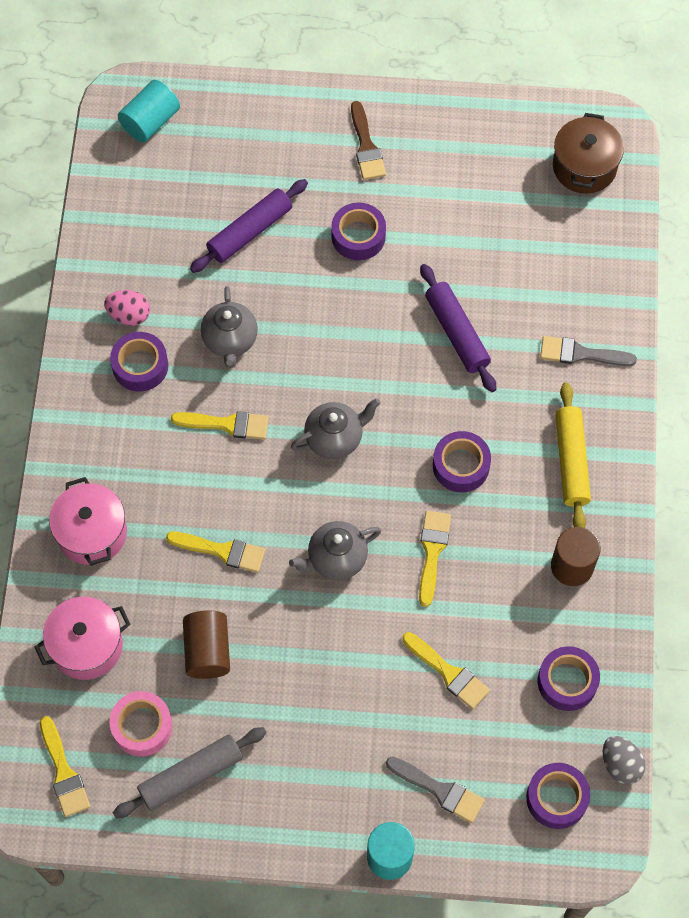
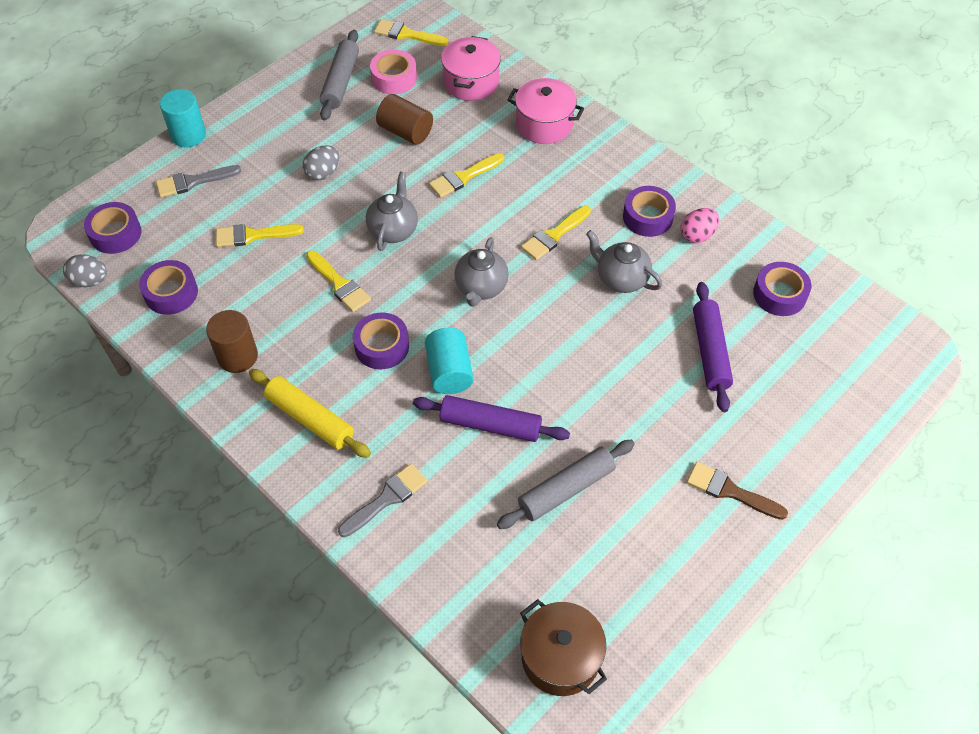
camera: 130 degrees right, 10 degrees down
turquoise cylinder [118,80,180,143] -> turquoise cylinder moved to [425,328,474,394]
purple tape [331,203,386,260] -> purple tape moved to [753,262,811,316]
none -> grey egg [303,145,339,181]
none -> grey rolling pin [497,440,635,529]

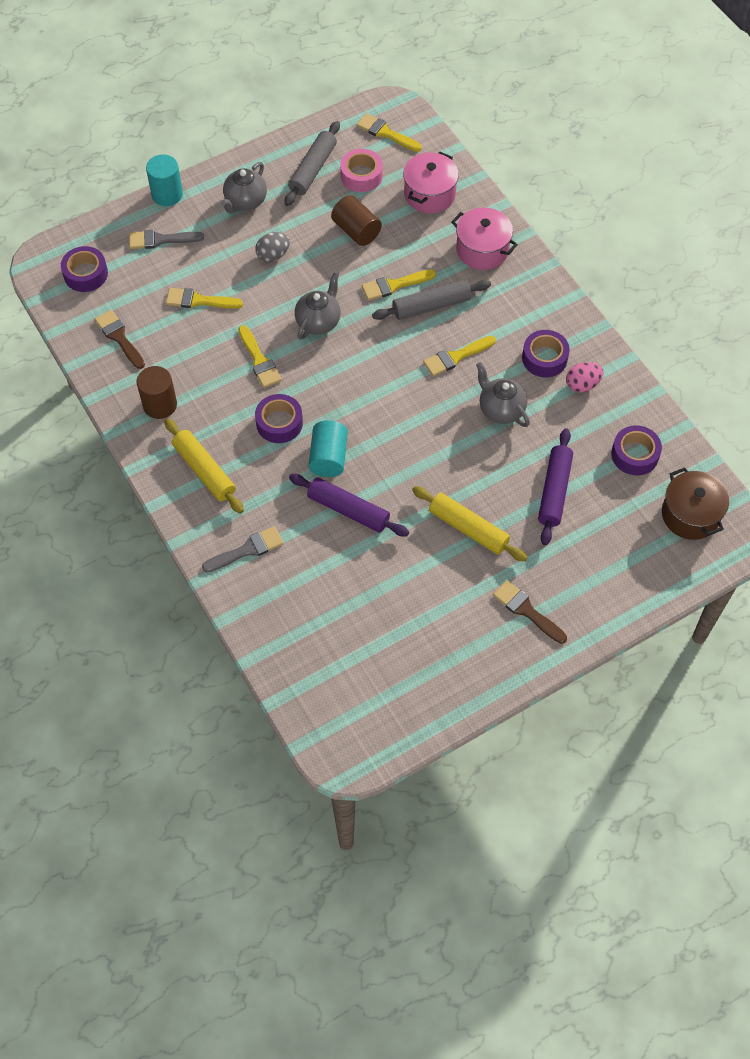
camera: 15 degrees right, 5 degrees up
grey egg [63,254,107,287] -> none
purple tape [139,260,198,315] -> brown brush [95,310,145,369]
grey teapot [455,237,509,307] -> grey teapot moved to [221,162,267,213]
grey rolling pin [497,440,635,529] -> grey rolling pin moved to [372,280,491,320]
brown pot [520,599,607,696] -> brown pot moved to [662,467,729,540]
none -> yellow rolling pin [412,486,528,562]

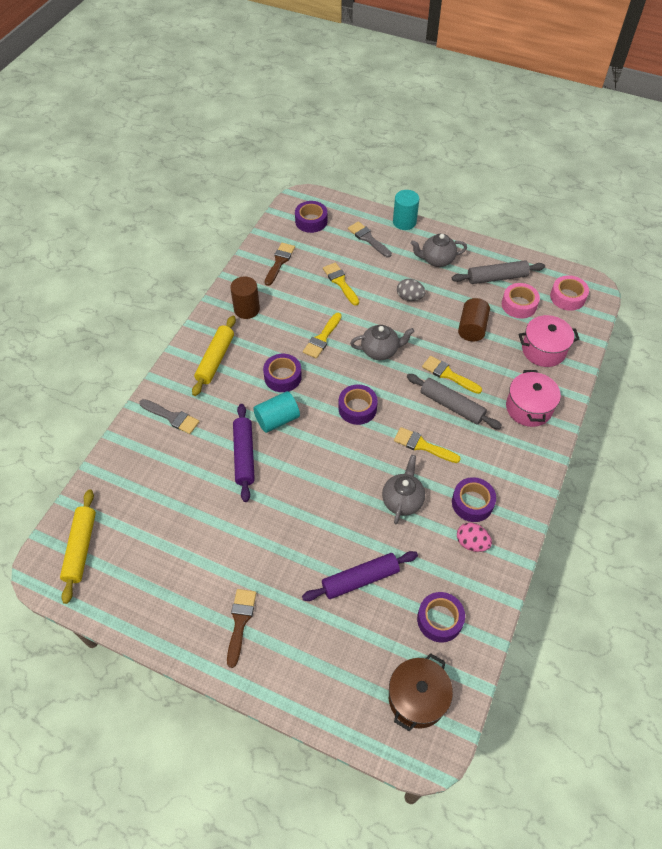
camera: 55 degrees right, 5 degrees down
yellow brush [357,113,422,152] -> pink tape [550,275,589,311]
yellow rolling pin [412,486,528,562] -> yellow rolling pin moved to [60,489,96,604]
none -> purple tape [338,385,378,425]

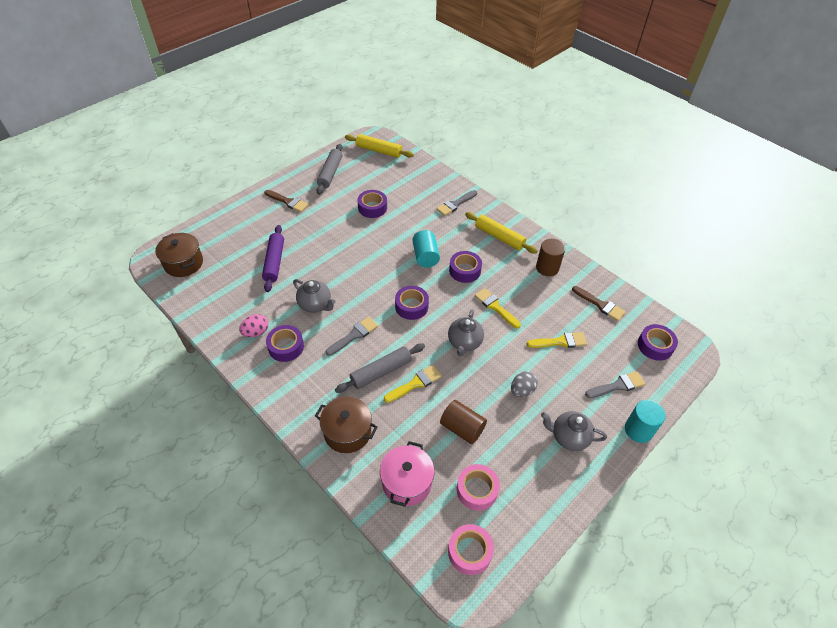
camera: 110 degrees right, 5 degrees down
purple rolling pin [233,404,255,502] -> none
yellow brush [394,427,461,463] -> grey brush [326,317,378,356]
grey teapot [411,234,467,267] -> grey teapot turned 90 degrees counterclockwise [541,411,607,451]
purple tape [417,592,465,642] -> purple tape moved to [357,190,387,218]
grey rolling pin [452,260,545,284] -> grey rolling pin moved to [317,144,342,195]
pink pot [506,370,561,427] -> brown pot [315,397,378,453]

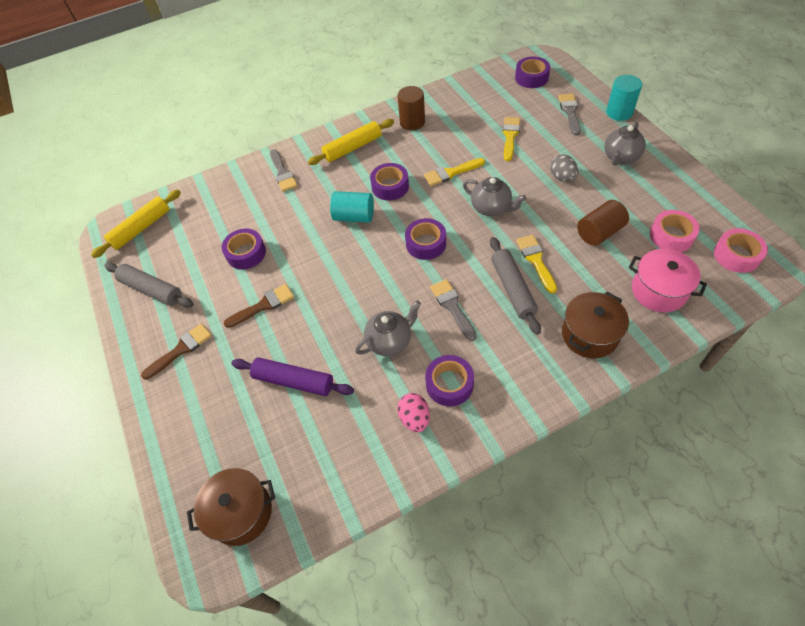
camera: 65 degrees left, 5 degrees up
brown brush [572,286,626,321] -> brown brush moved to [223,284,294,328]

